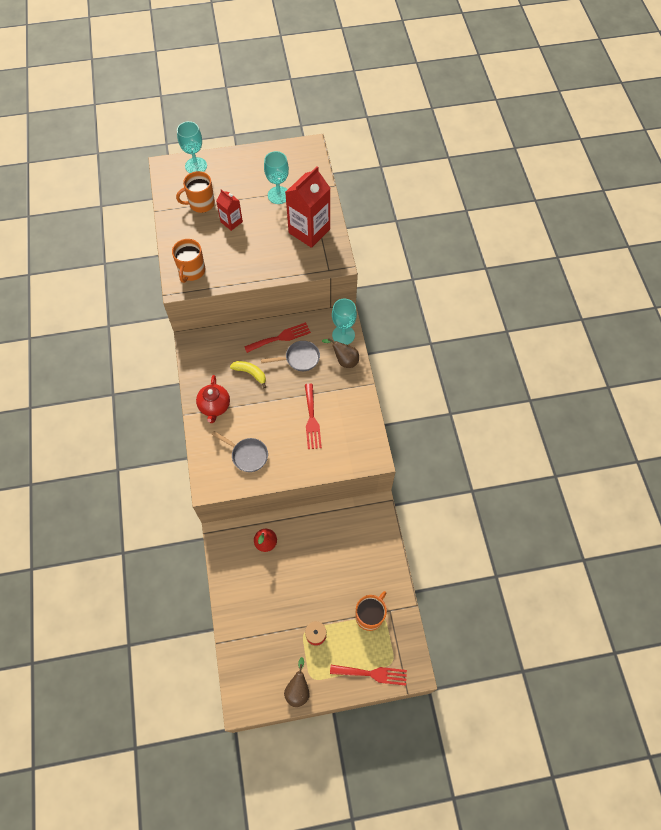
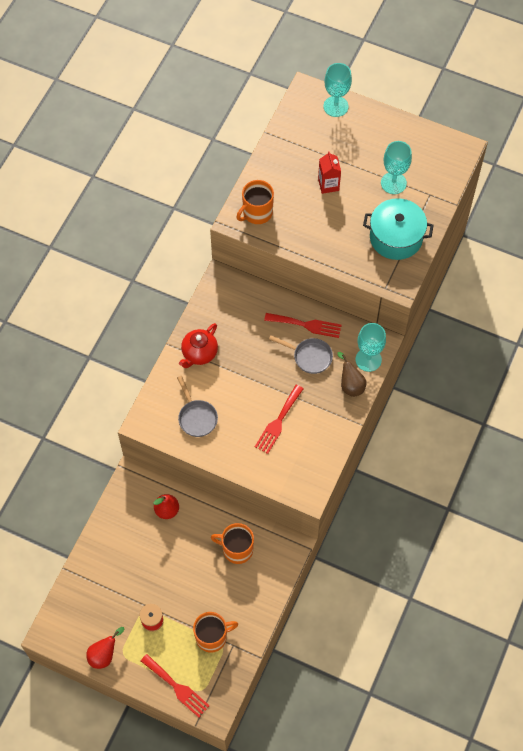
camera: 35 degrees right, 0 degrees up
orange mug [176,171,215,213] -> orange mug moved to [211,523,254,564]
yellow banana [230,361,266,388] -> none
brown pear [284,657,310,707] -> red pear [86,627,124,669]
red carton [285,166,330,248] -> turquoise pot [363,198,434,260]

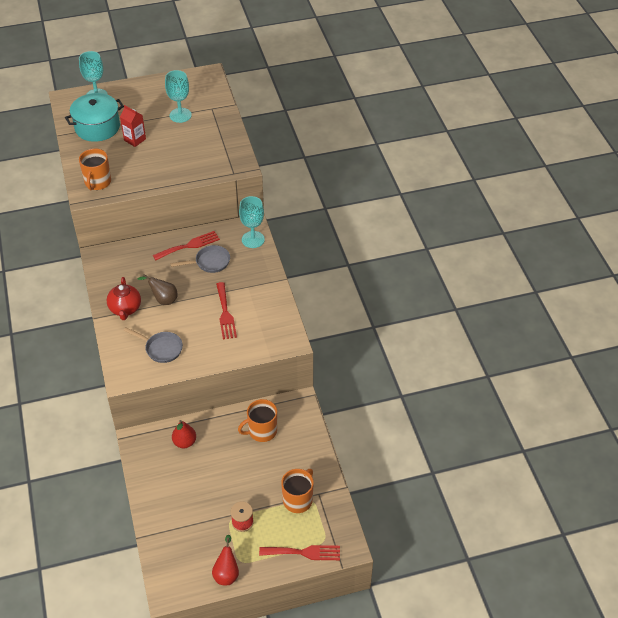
camera: 40 degrees left, 15 degrees down
brown pear [337,352,367,397] -> brown pear moved to [137,274,178,305]
turquoise pot [363,198,434,260] -> turquoise pot moved to [65,93,124,142]

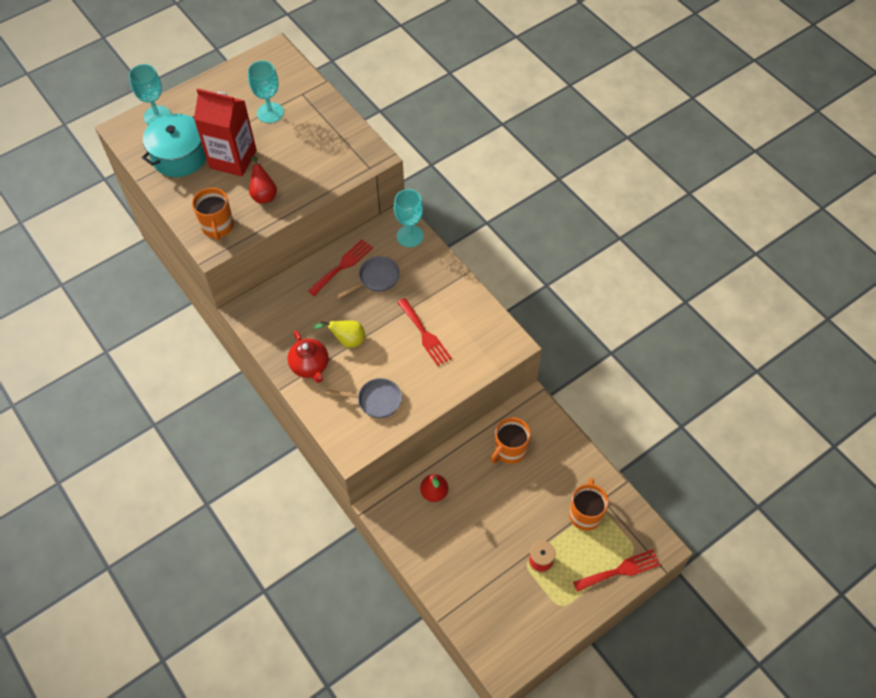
camera: 20 degrees left, 10 degrees up
red carton [120,105,146,147] -> red carton [194,88,257,177], size x1.87
brown pear [137,274,178,305] -> yellow pear [313,321,365,348]
red pear [212,535,239,585] -> red pear moved to [249,156,277,204]

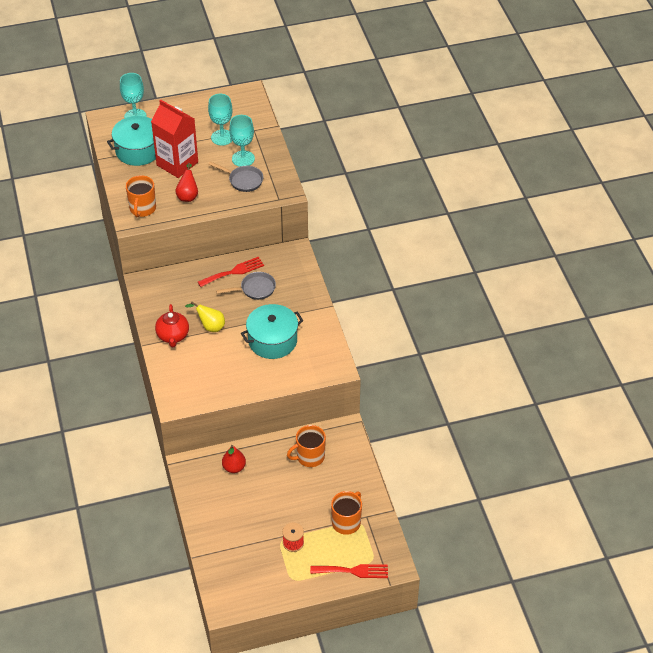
camera: 20 degrees right, 10 degrees down
grey pan [326,378,402,418] -> grey pan moved to [208,161,263,192]
turquoise goblet [394,189,424,247] -> turquoise goblet moved to [229,115,255,167]
red fork [397,298,452,366] -> turquoise pot [241,304,304,359]

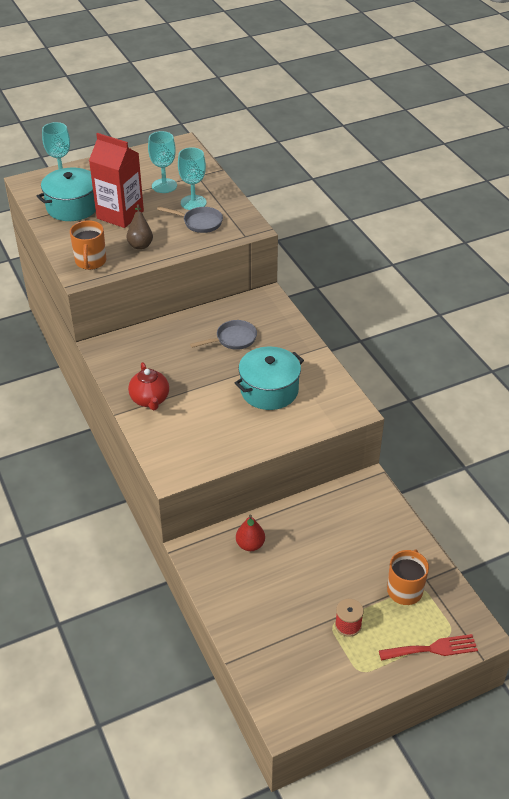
camera: 10 degrees left, 5 degrees down
red pear [175,163,198,202] -> brown pear [127,204,153,249]
yellow pear [185,302,225,332] -> none
red fork [198,257,264,287] -> none
orange mug [287,425,326,467] -> none

